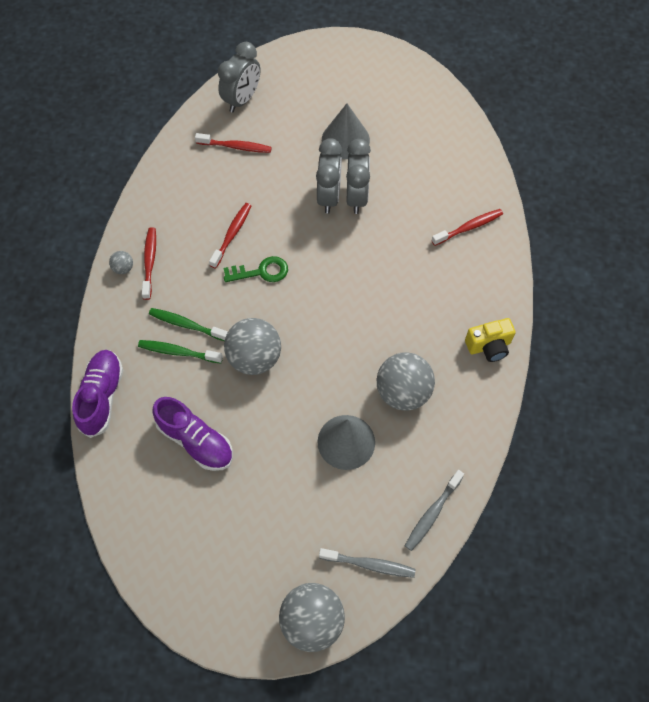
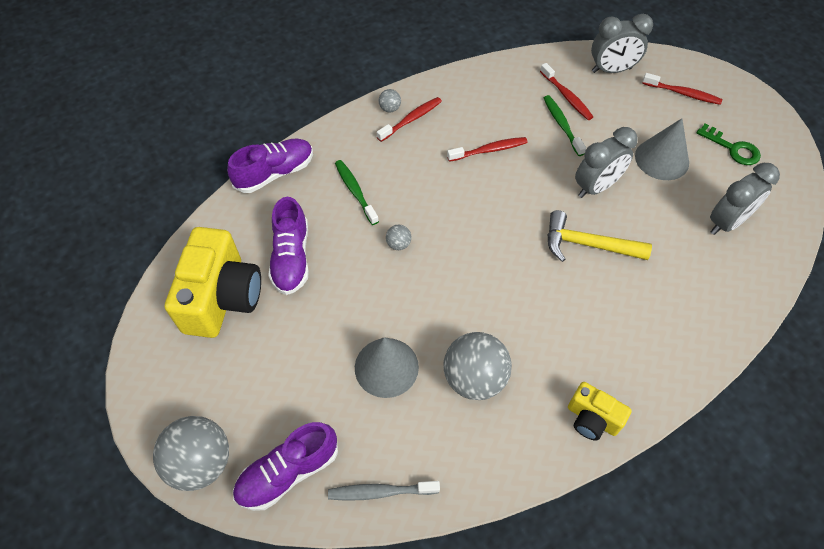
camera: 50 degrees right, 5 degrees down
green toothbrush [149,308,228,341] -> green toothbrush moved to [544,95,586,156]
green key [223,256,288,282] -> green key moved to [696,123,761,165]
grey ball [224,318,281,375] -> grey ball [386,224,412,250], size x0.44
grey toothbrush [319,548,416,578] -> purple shoe [233,422,338,511]
grey clock [346,139,371,214] -> grey clock moved to [710,163,780,235]
red toothbrush [431,209,503,246] -> red toothbrush moved to [642,73,722,105]
none -> yellow camera [165,227,261,338]
none -> yellow hammer [548,210,652,262]

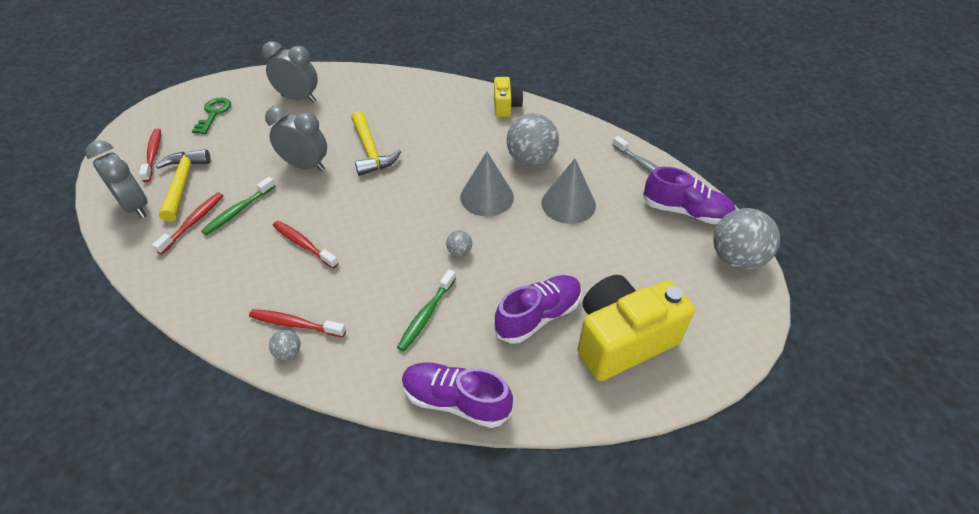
camera: 125 degrees left, 10 degrees down
grey cone [635,118,689,180] -> grey cone moved to [460,151,514,216]
none -> yellow hammer [156,149,210,222]

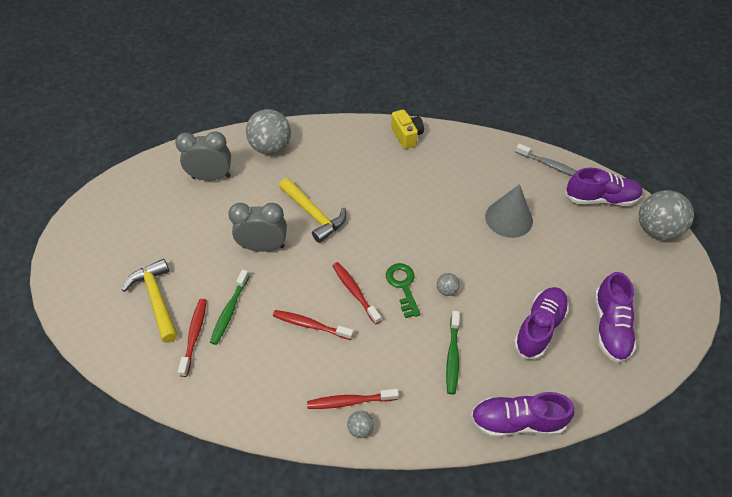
camera: 20 degrees left, 5 degrees up
grey clock [85,140,148,218] -> none
red toothbrush [139,129,161,182] -> red toothbrush moved to [332,262,381,325]
green key [192,98,231,134] -> green key moved to [386,263,421,318]
grey cone [460,151,514,216] -> none
grey ball [506,113,559,167] -> grey ball moved to [246,109,291,155]
yellow camera [577,275,695,381] -> purple shoe [594,272,636,363]

